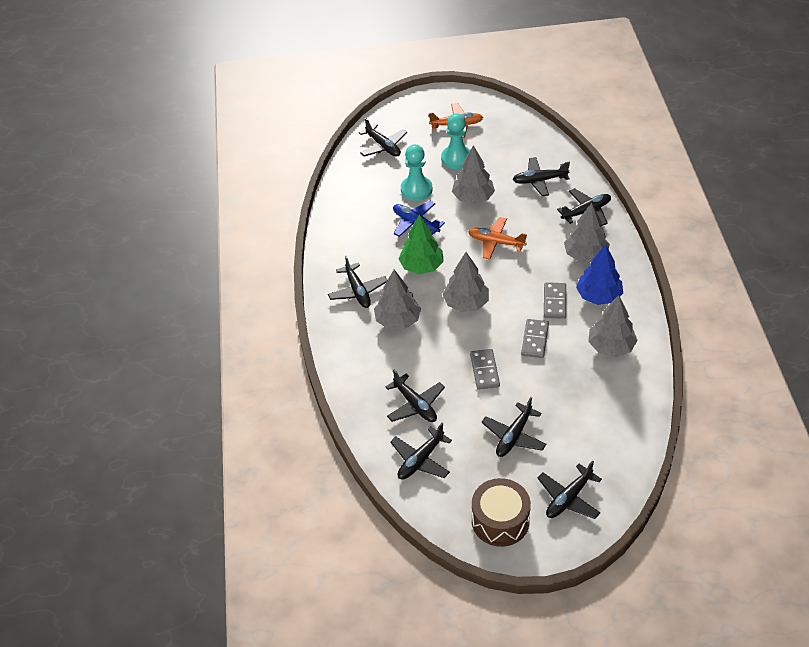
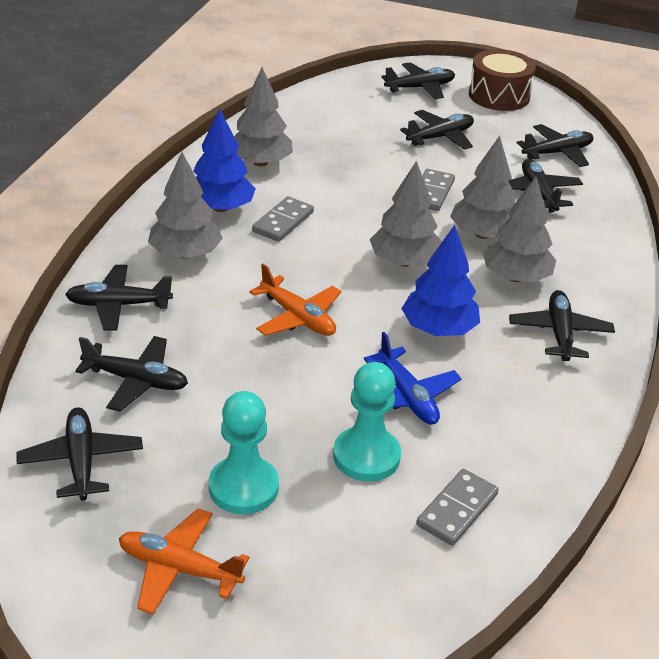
camera: 160 degrees left, 10 degrees down
black plane [359,118,407,156] -> black plane moved to [17,407,143,501]
green tree [399,214,444,274] -> blue tree [401,225,480,336]
grey tree [452,145,495,204] -> grey tree moved to [450,136,516,239]
grey domino [521,319,549,358] -> grey domino moved to [416,469,499,546]

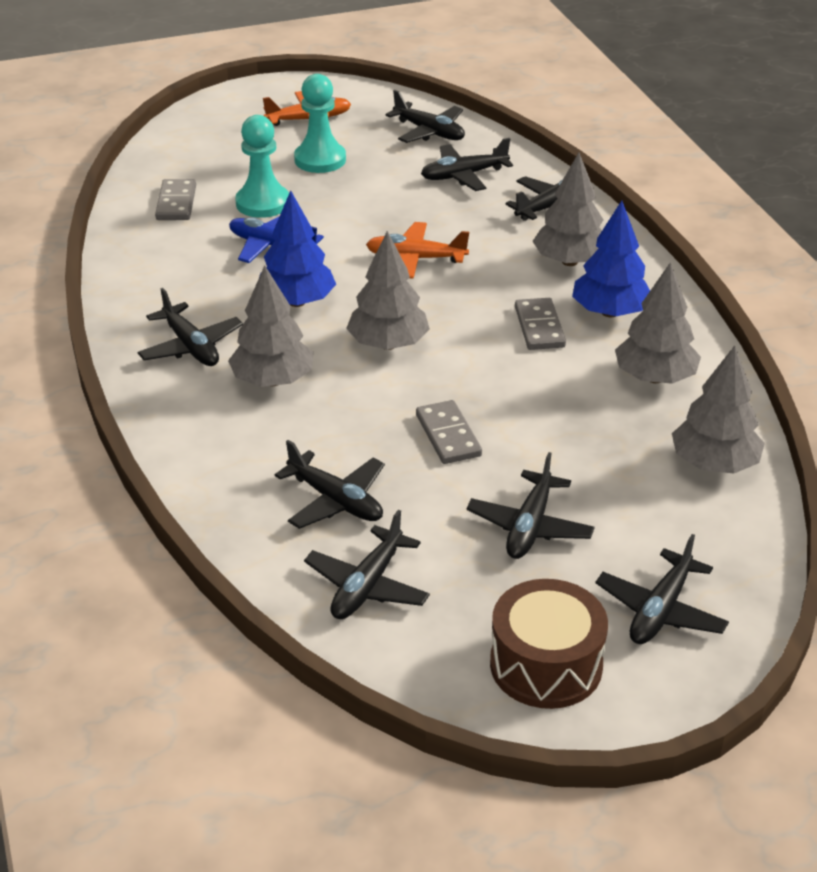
camera: 145 degrees right, 0 degrees up
grey tree [450,136,516,239] -> grey tree moved to [672,345,765,474]

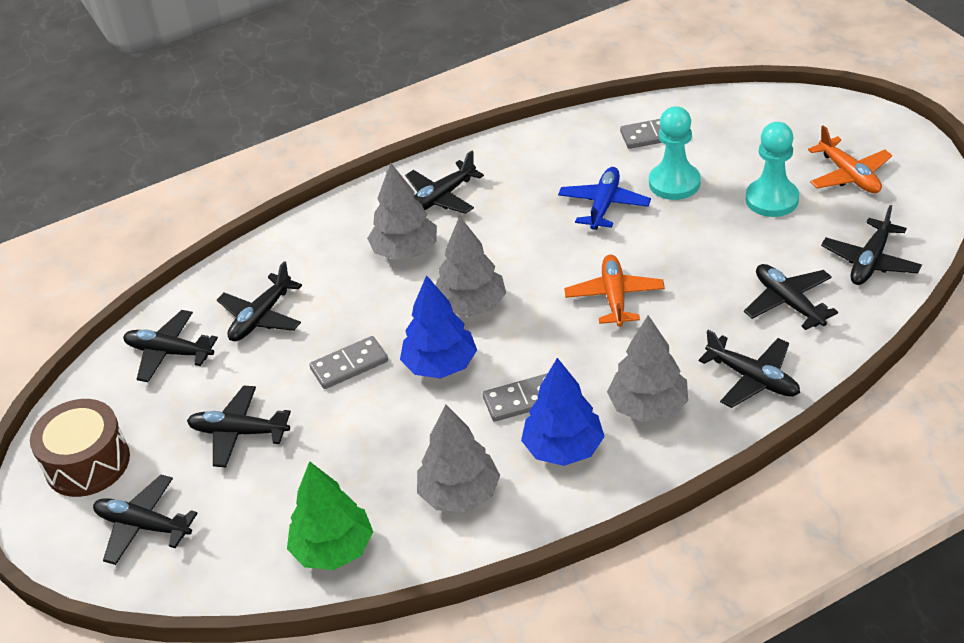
camera: 85 degrees right, 5 degrees up
blue tree [259,190,336,307] -> blue tree moved to [400,275,477,379]
grey tree [672,345,765,474] -> green tree [287,461,373,570]

